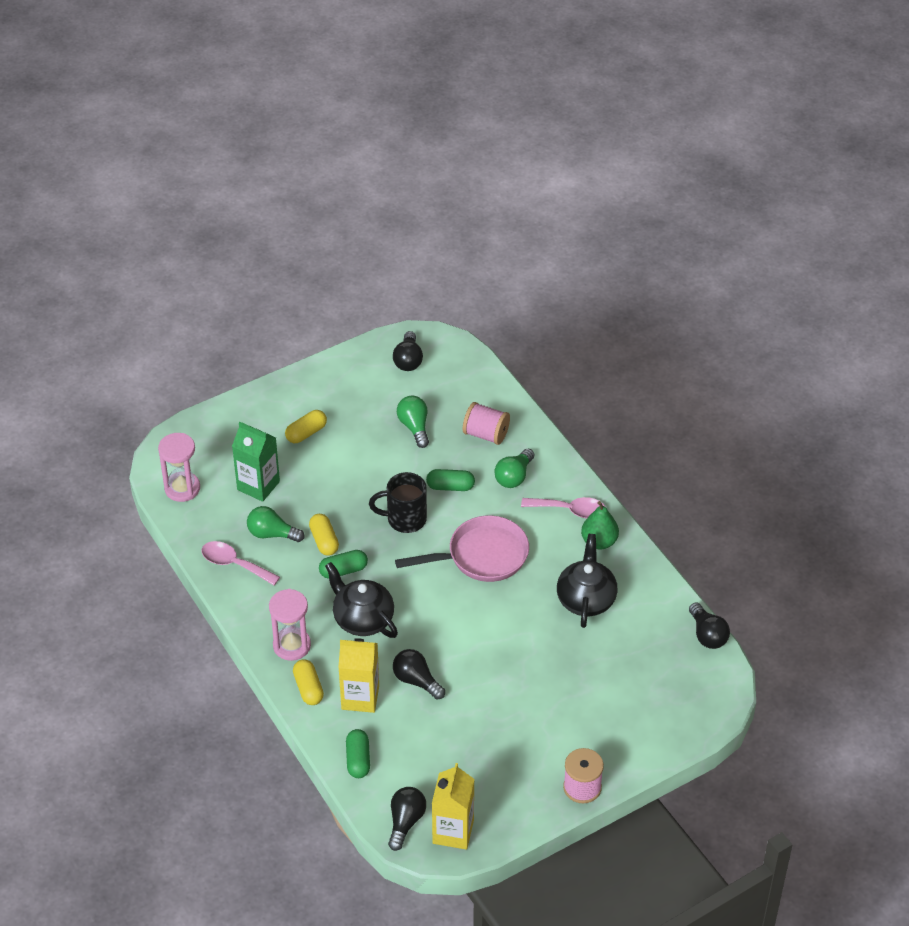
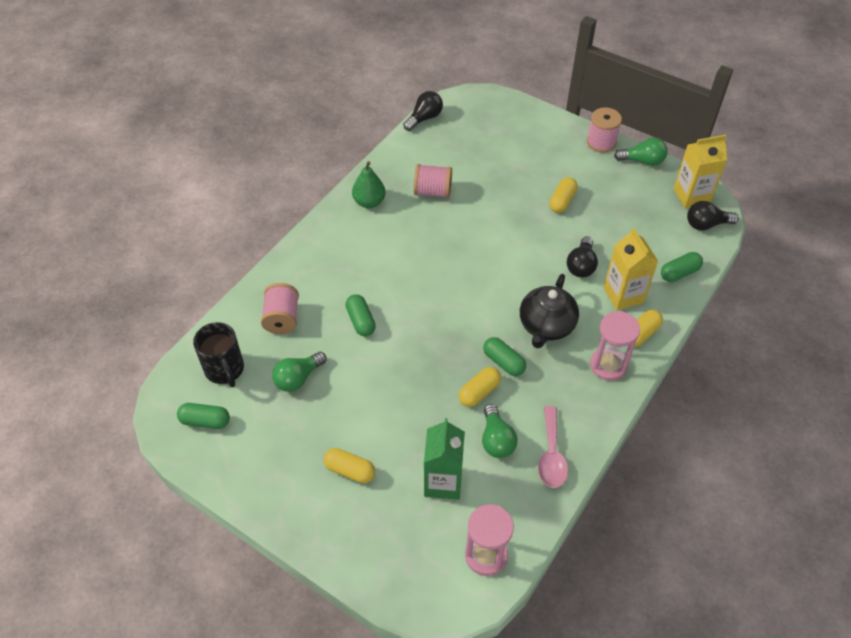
camera: 115 degrees left, 5 degrees up
black mug [369,472,427,533] -> black mug moved to [193,322,244,387]
black light bulb [393,331,423,371] -> green capsule [177,403,230,429]
pink pan [395,515,529,582] -> none
green light bulb [494,449,534,488] -> green light bulb moved to [614,138,668,166]
pink spoon [521,497,605,518] -> none
black teapot [557,534,618,628] -> pink spool [414,164,452,198]
none -> yellow capsule [549,177,578,213]

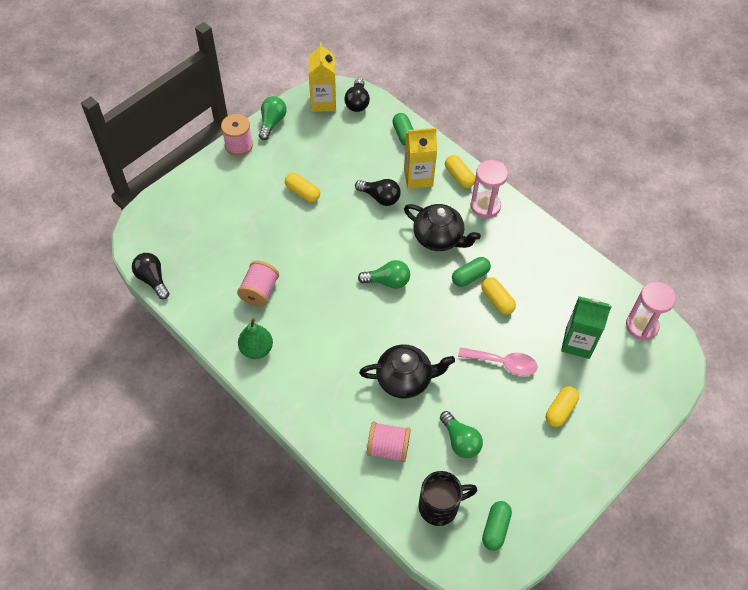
camera: 80 degrees left, 5 degrees up
green capsule [345,294,376,336] -> black teapot [359,344,455,399]
green light bulb [482,404,518,458] -> green light bulb moved to [358,260,410,289]
pink spoon [538,406,568,488] -> pink spoon moved to [458,347,538,376]

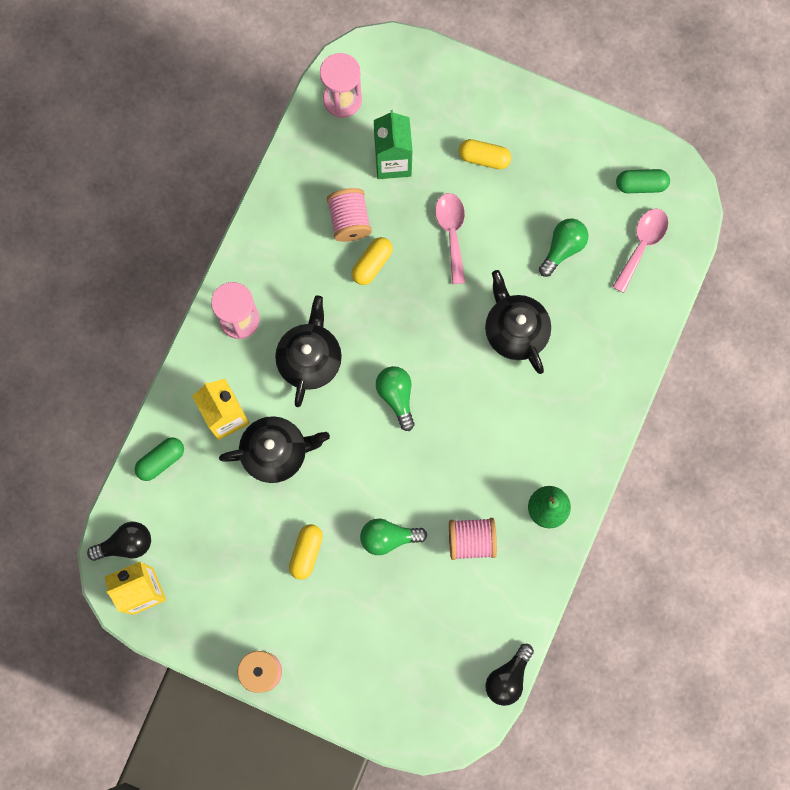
camera: 110 degrees left, 20 degrees up
green light bulb [259,96,287,140] -> green light bulb moved to [360,519,427,555]
black light bulb [355,179,401,206] -> black teapot [219,416,330,483]
pink spool [367,422,411,462] -> pink spool moved to [327,188,372,242]
black mug [419,471,477,526] -> pink spoon [612,209,669,293]
yellow capsule [445,155,475,188] -> none
green capsule [452,257,491,287] -> none

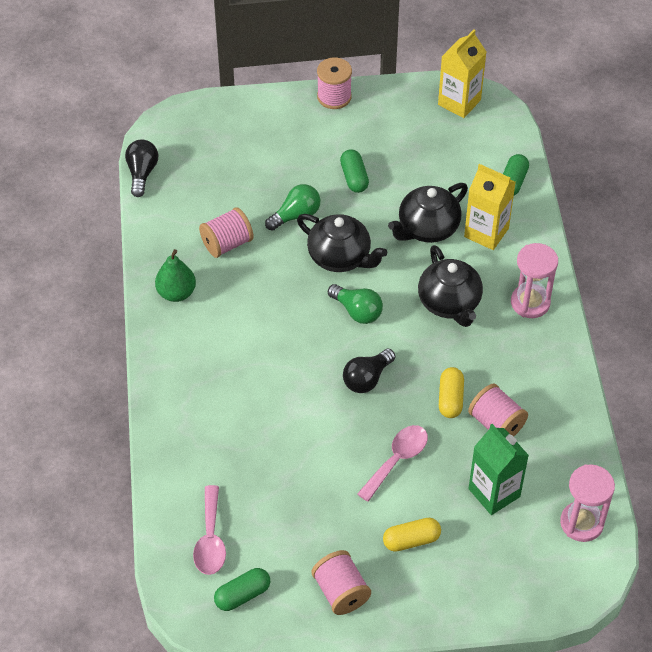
camera: 150 degrees right, 25 degrees down
black light bulb [87,522,151,561] -> black light bulb moved to [343,349,395,393]
yellow capsule [289,524,323,580] -> green capsule [340,149,369,193]
pink spoon [435,193,466,284] -> pink spoon turned 105 degrees counterclockwise [357,425,428,502]
black teapot [485,270,551,374] -> black teapot moved to [297,214,387,272]
green light bulb [539,219,588,277] -> none
none -> pink spool [312,550,371,615]

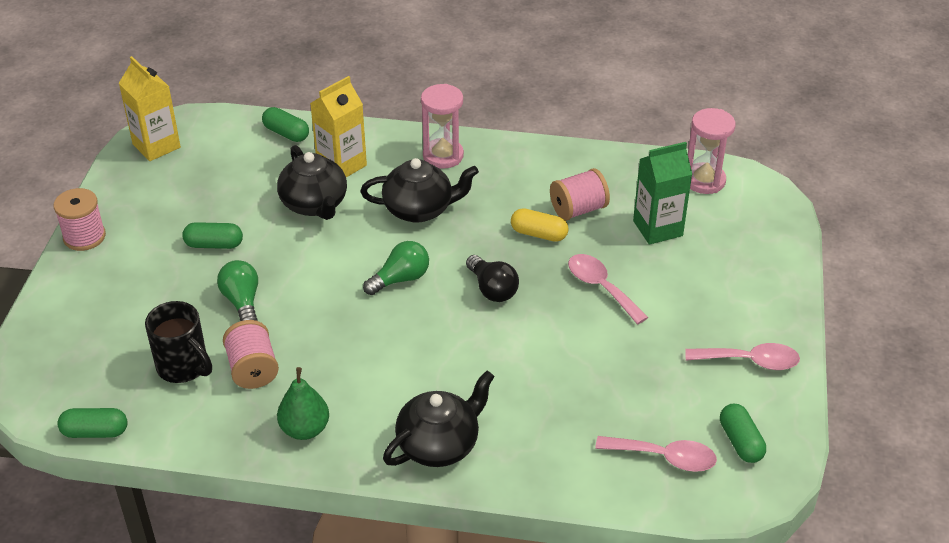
camera: 75 degrees left, 10 degrees down
black light bulb [125,139,158,197] -> green capsule [58,408,127,438]
black teapot [297,214,387,272] -> black teapot moved to [383,371,495,467]
pink spool [312,550,371,615] -> pink spoon [685,343,800,370]
yellow capsule [383,518,441,552] -> none
none -> black mug [145,301,212,383]

